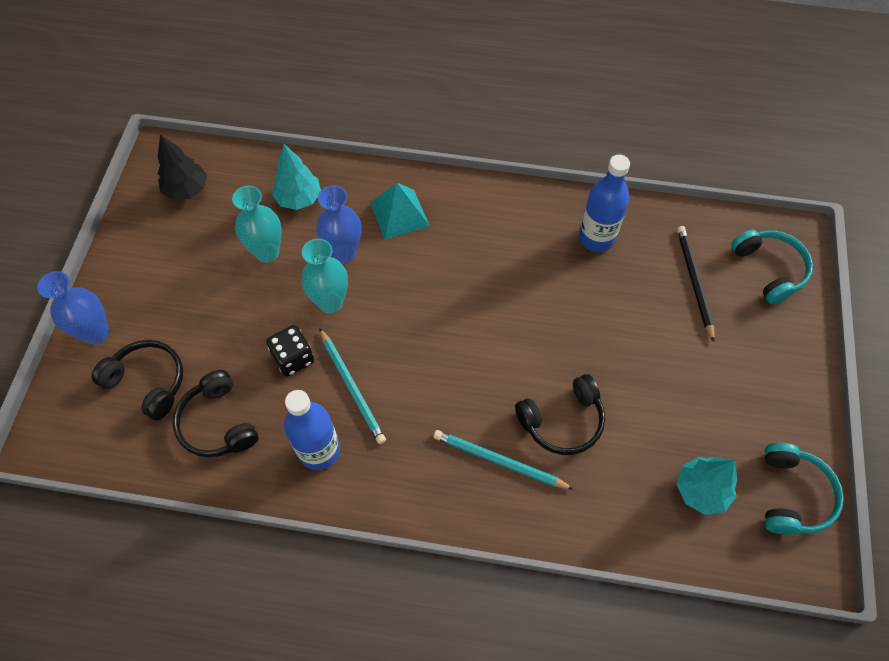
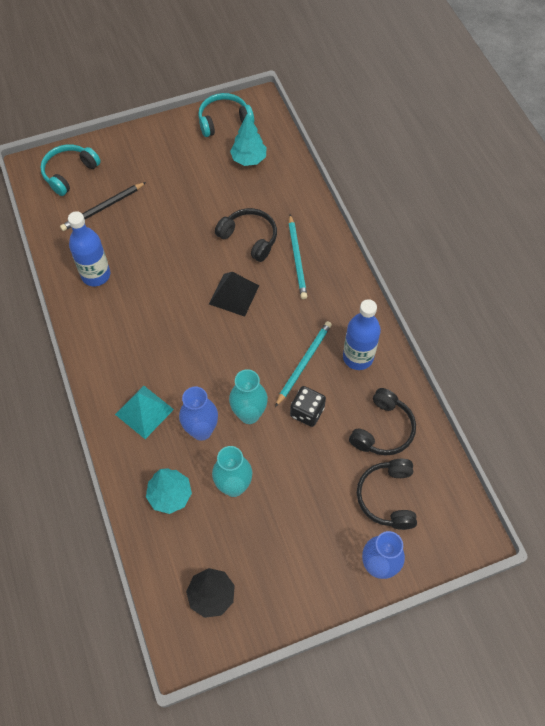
camera: 120 degrees left, 0 degrees up
none -> black pyramid [209,272,259,317]

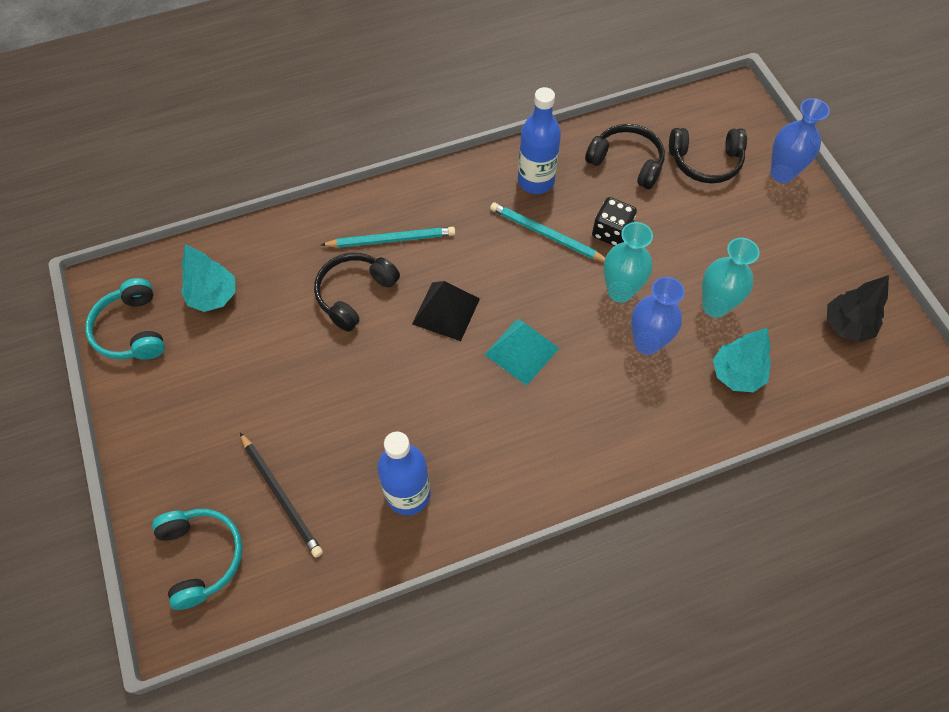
camera: 90 degrees left, 0 degrees up
turquoise headphones [40,144,101,196] -> turquoise headphones turned 150 degrees counterclockwise [152,509,243,610]
turquoise pyramid [115,386,174,439] -> turquoise pyramid moved to [484,319,559,386]

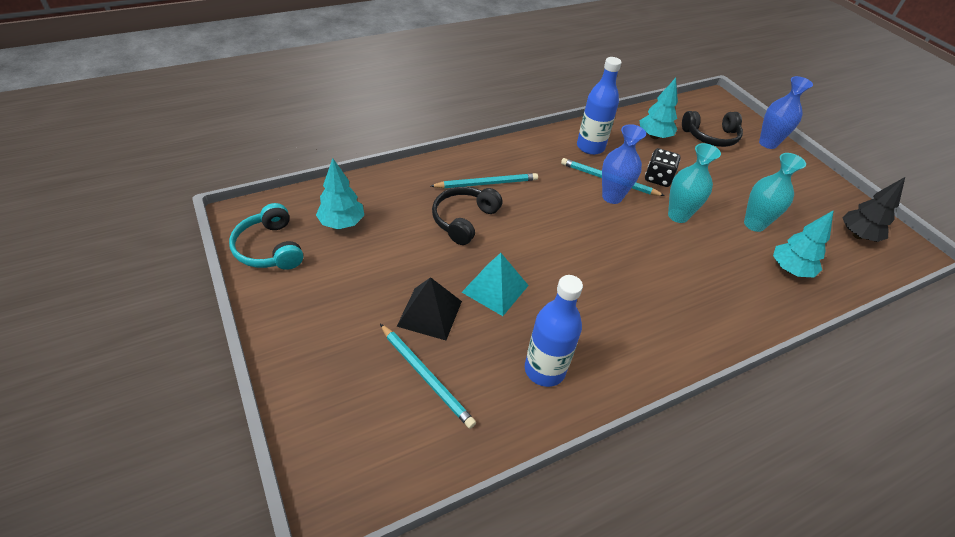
camera: 10 degrees left, 15 degrees down
turquoise headphones [152,509,243,610] -> none
black pencil [240,433,323,558] -> turquoise pencil [380,324,476,429]
black pyramid [412,281,480,341] -> black pyramid moved to [396,277,462,340]
turquoise pyramid [484,319,559,386] -> turquoise pyramid moved to [462,253,529,316]
black headphones [585,124,665,189] -> turquoise tree [640,78,678,139]
blue vase [631,277,685,355] -> blue vase moved to [602,124,646,204]

